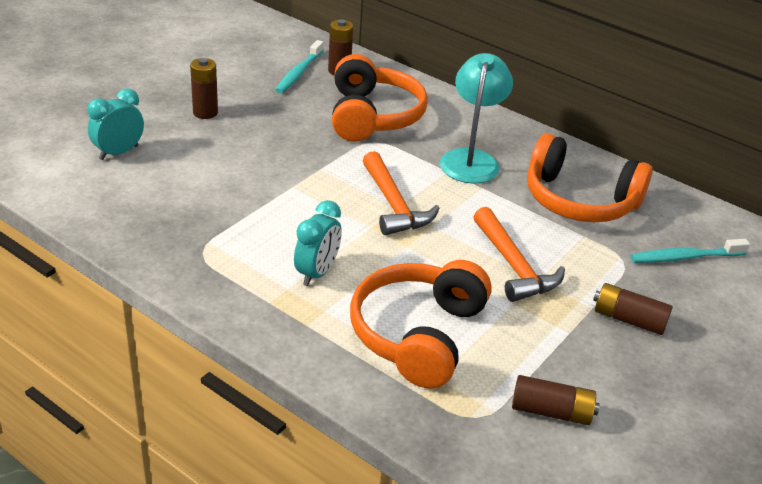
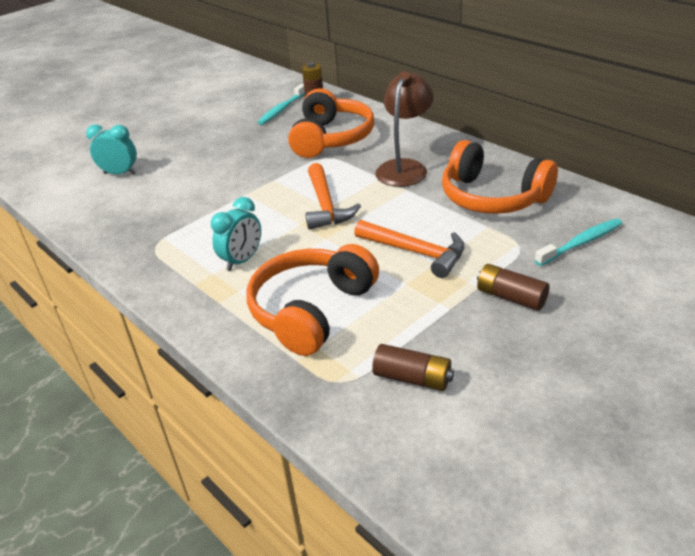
camera: 15 degrees right, 0 degrees up
turquoise clock [87,88,144,160] -> turquoise clock turned 45 degrees clockwise [86,124,137,174]
brown battery [190,58,218,119] -> none
turquoise lamp [440,53,513,184] -> brown lamp [375,71,434,187]
orange hammer [473,207,565,302] -> orange hammer turned 45 degrees counterclockwise [354,220,465,278]
turquoise toothbrush [631,239,750,263] -> turquoise toothbrush turned 150 degrees clockwise [534,218,623,266]

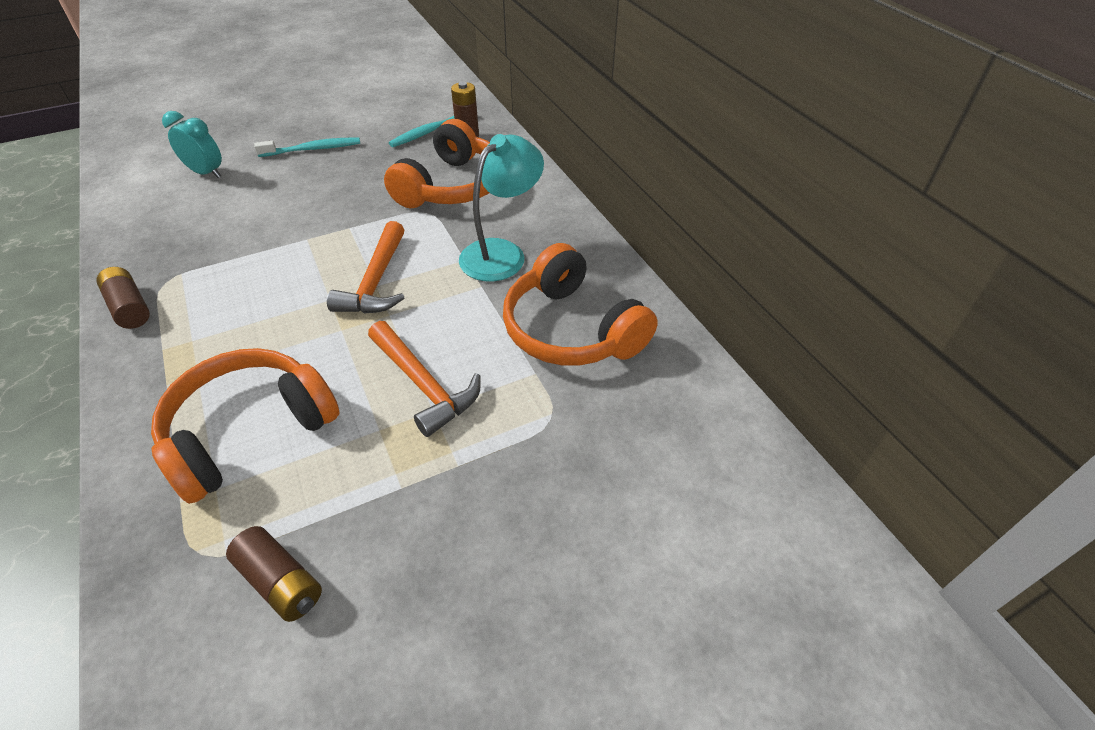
camera: 15 degrees right, 10 degrees up
turquoise clock [211,197,261,271] -> none
brown lamp [375,71,434,187] -> turquoise lamp [459,134,544,281]
brown battery [477,264,549,311] -> brown battery moved to [96,267,150,329]
turquoise toothbrush [534,218,623,266] -> turquoise toothbrush moved to [254,138,360,157]

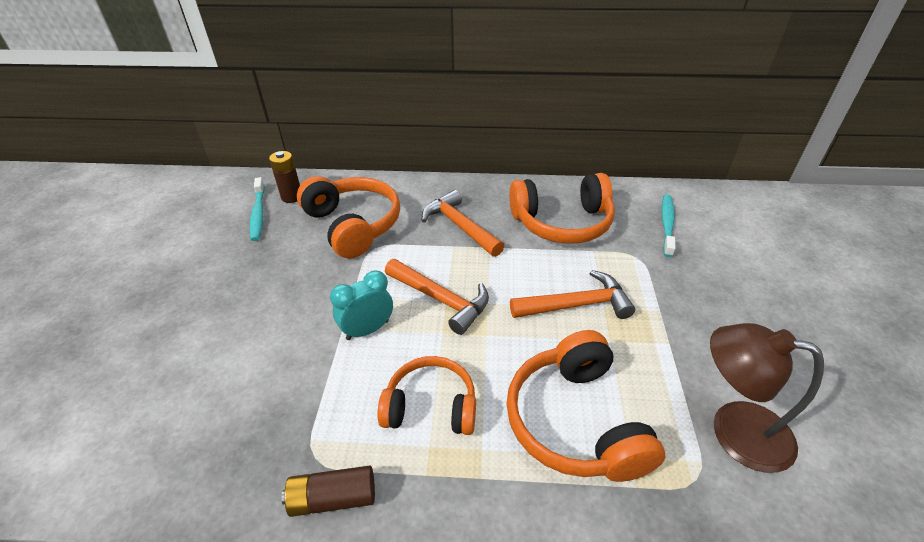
camera: 60 degrees left, 5 degrees down
turquoise clock [162,111,222,178] -> turquoise clock moved to [330,271,393,340]
brown battery [226,526,322,622] -> brown lamp [710,323,824,473]
turquoise toothbrush [254,138,360,157] -> turquoise toothbrush moved to [661,194,676,257]
turquoise lamp [459,134,544,281] -> orange hammer [422,190,504,257]
none -> orange headphones [377,356,476,435]

